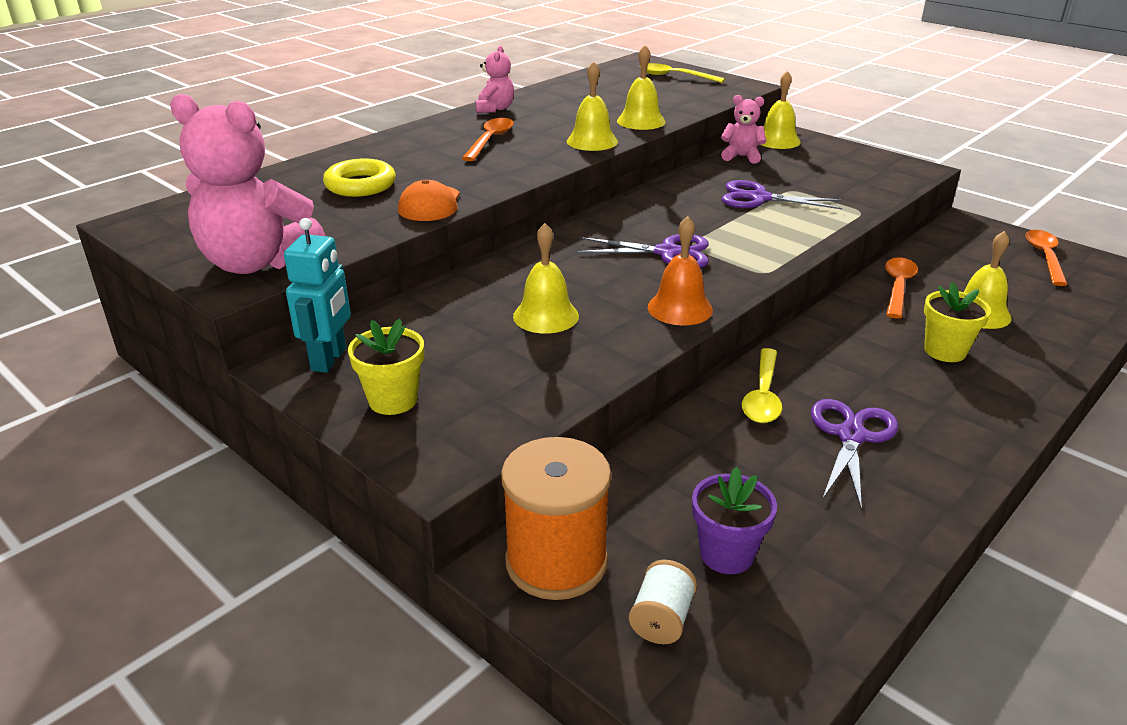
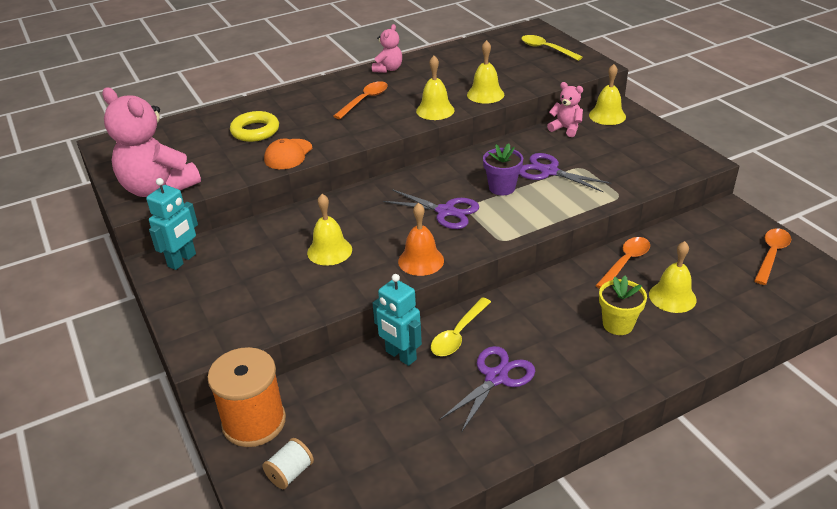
camera: 20 degrees right, 5 degrees up
yellow flower pot [348,319,424,415] -> none
purple flower pot [692,467,777,574] -> purple flower pot moved to [483,143,523,195]
none -> turquoise robot [373,274,422,366]

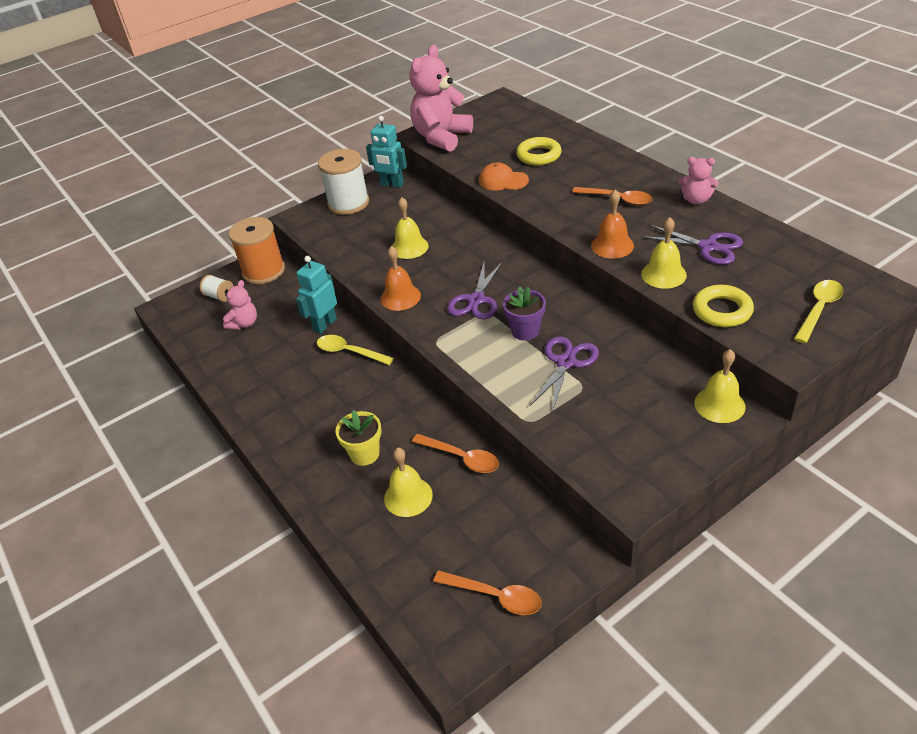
camera: 85 degrees right, 5 degrees up
yellow bell [416,56,455,120] -> orange bell [591,190,634,259]
purple scissors [440,346,535,433] -> purple scissors moved to [642,225,743,265]
pink teddy bear [547,82,583,137] -> pink teddy bear moved to [223,280,257,330]
none -> white spool [318,149,369,215]
none -> yellow ring [693,285,754,327]

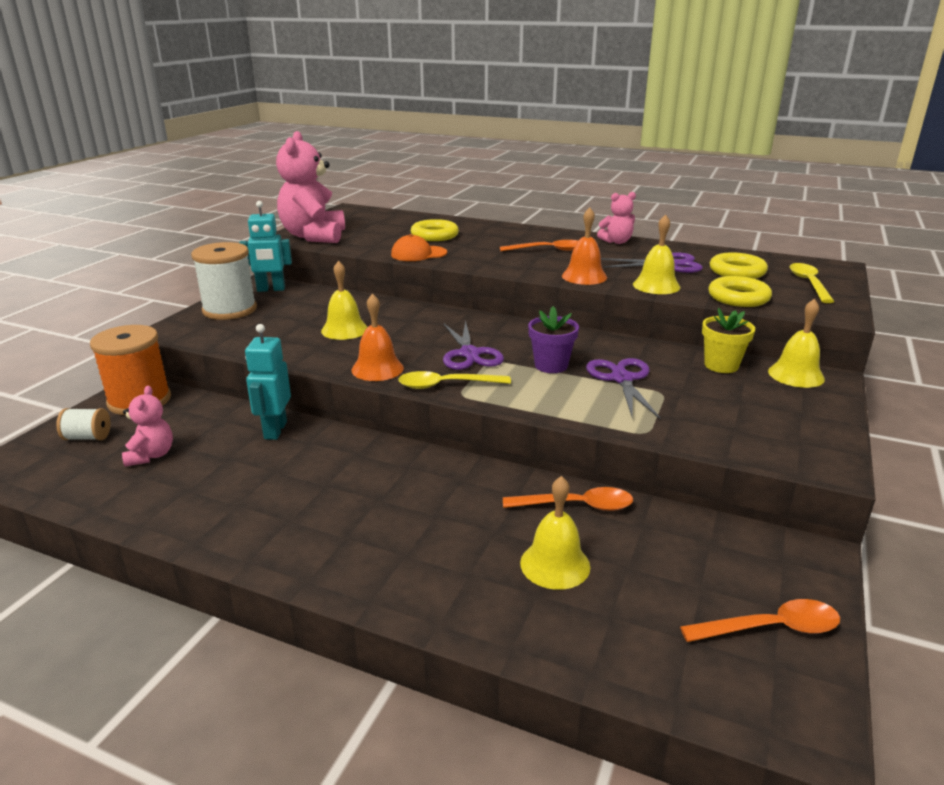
camera: 35 degrees left, 15 degrees down
yellow spoon [317,335,394,365] -> yellow spoon moved to [398,371,511,389]
yellow flower pot [335,410,381,466] -> yellow flower pot moved to [702,308,755,373]
none -> yellow ring [710,252,768,279]

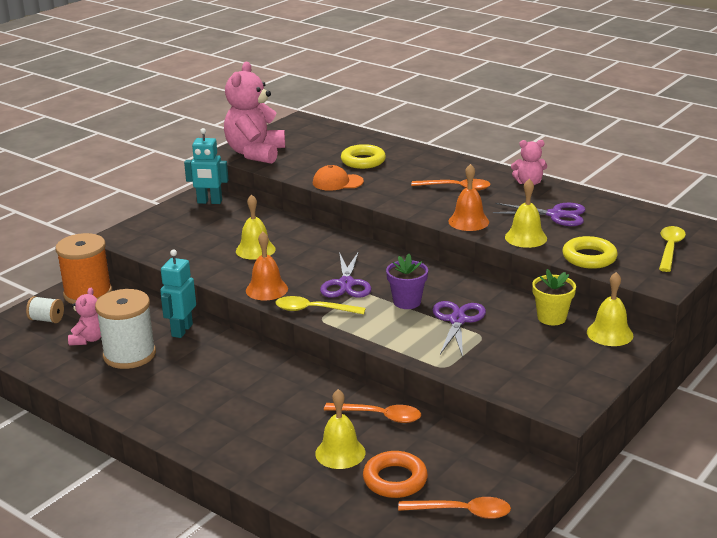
camera: 15 degrees right, 0 degrees up
white spool [191,242,257,320] -> white spool moved to [95,289,156,369]
yellow ring [710,252,768,279] -> none
none -> orange ring [363,451,428,498]

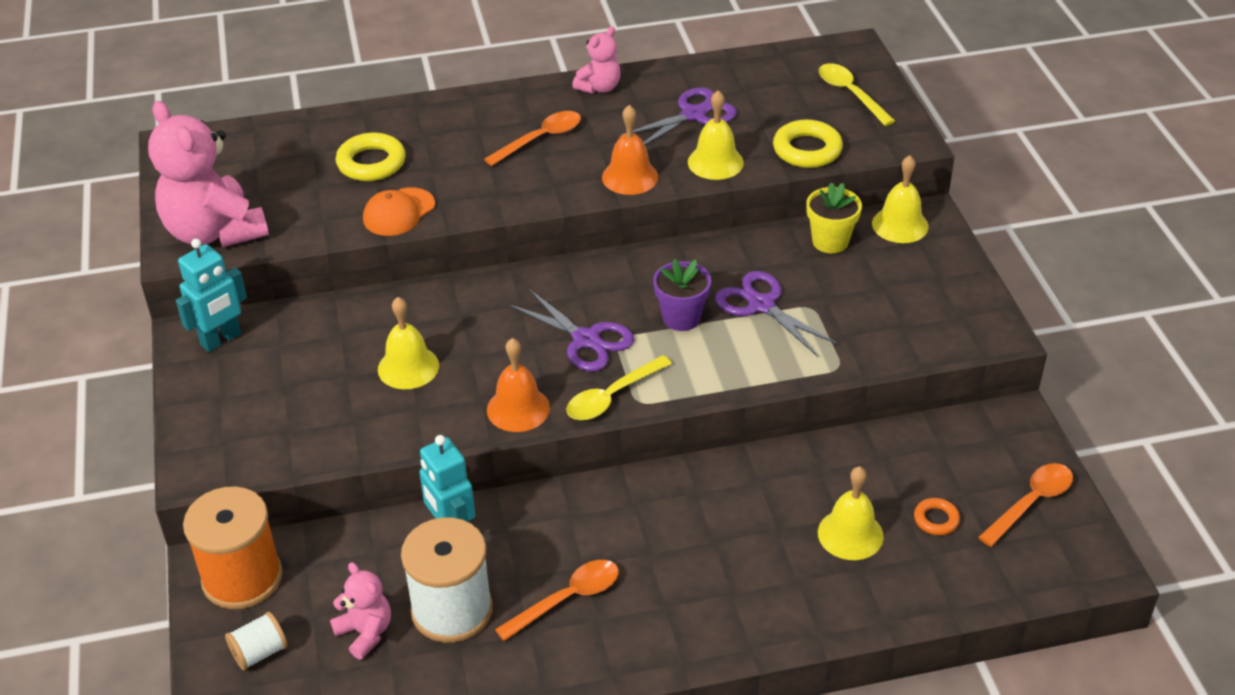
camera: 50 degrees left, 15 degrees up
orange spoon [324,403,421,423] -> orange spoon moved to [495,560,619,641]
orange ring [363,451,428,498] -> orange ring [914,498,960,535], size x0.56

